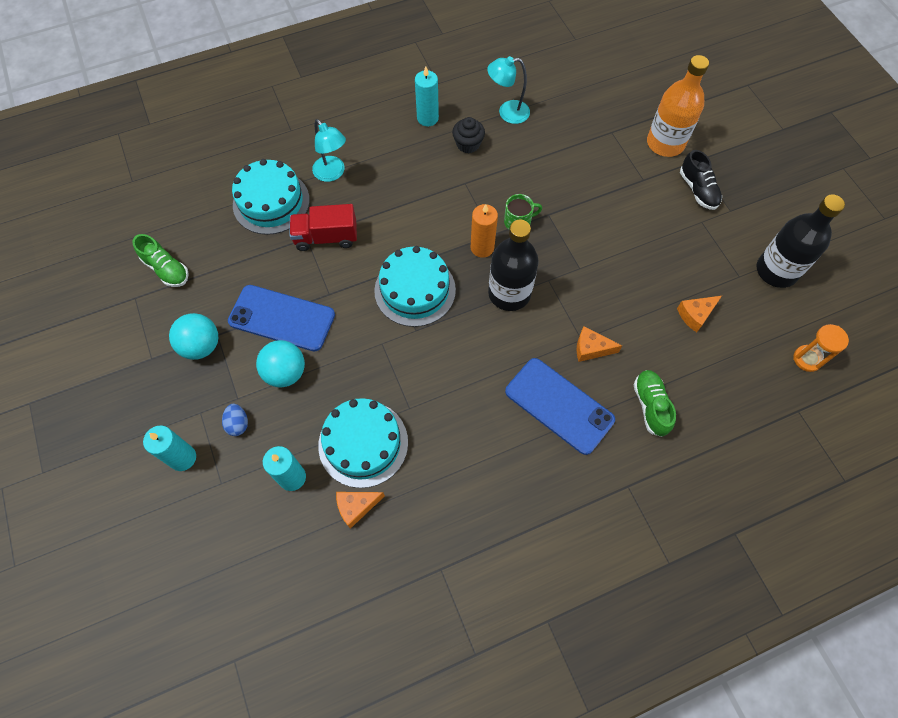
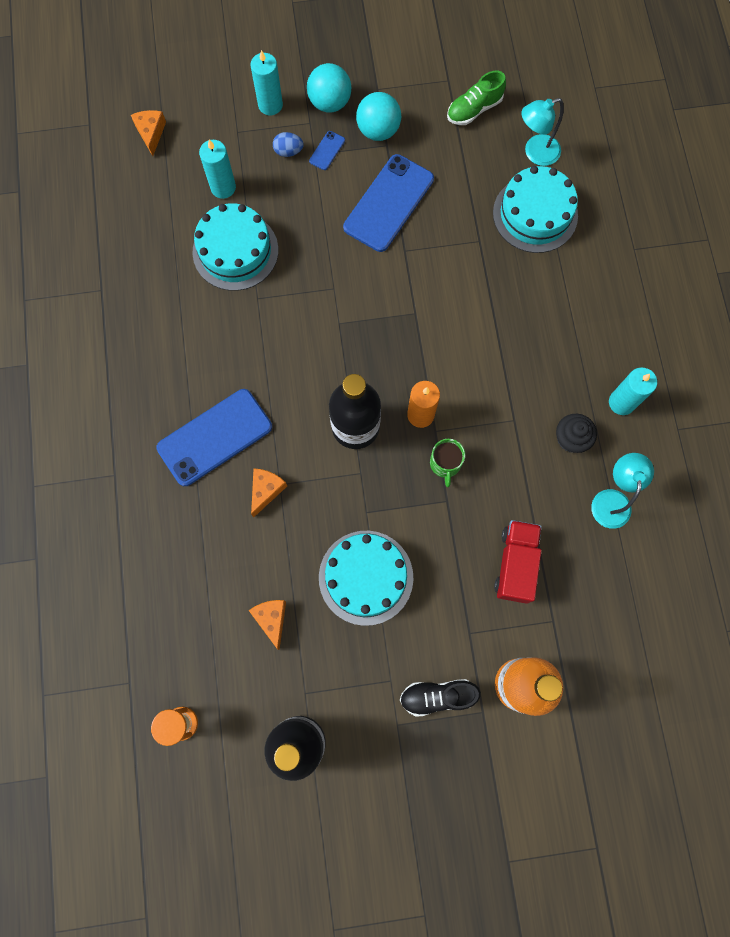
camera: 105 degrees right, 10 degrees up
turquoise ball [256,340,305,387] -> turquoise ball moved to [307,63,351,113]
red truck [290,204,357,251] -> red truck moved to [494,520,541,604]
turquoise lamp [312,119,346,182] -> turquoise lamp moved to [521,98,564,166]
orange cheese [336,492,385,529] -> orange cheese moved to [131,110,166,156]
turquoise cake [374,246,456,327] -> turquoise cake moved to [319,531,413,626]
green shoe [634,370,676,437] -> none
none -> blue phone [309,131,345,170]

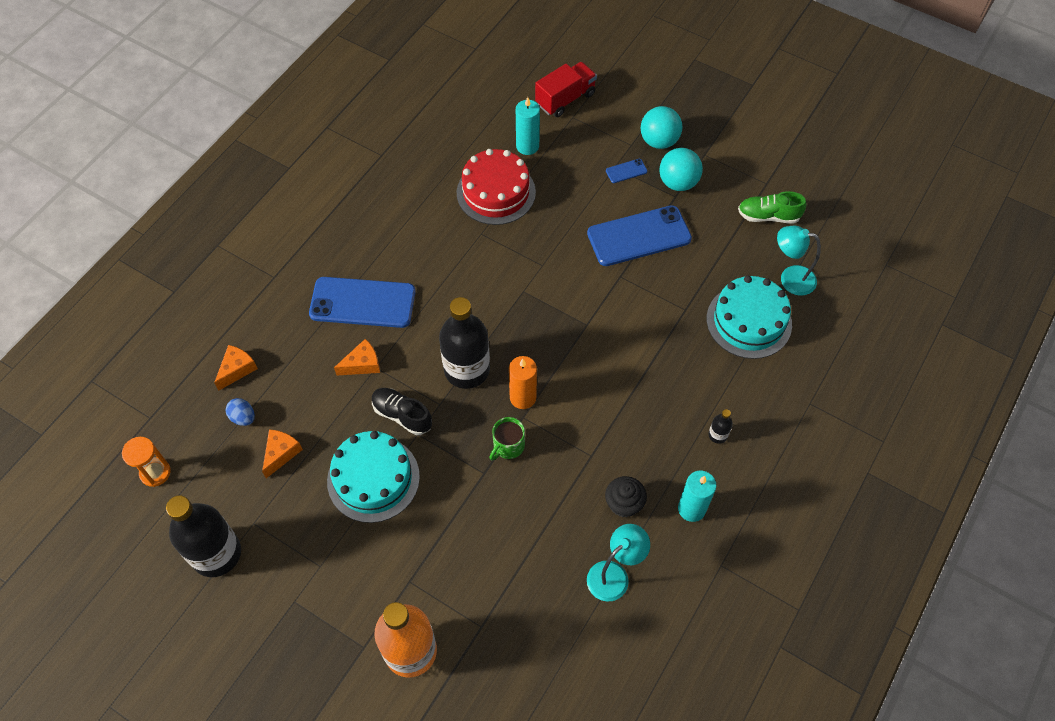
camera: 40 degrees right, 15 degrees down
orange cheese [131,110,166,156] -> orange cheese moved to [214,345,258,390]
turquoise cake [192,203,278,291] -> red cake [457,149,536,225]
turquoise candle [251,50,283,115] -> none
blue egg [273,132,304,157] -> blue egg moved to [226,398,255,426]
black shoe [400,679,481,717] -> black shoe moved to [372,388,432,435]
red truck [494,520,541,604] -> red truck moved to [535,62,597,117]
none -> black bottle [708,409,733,444]

